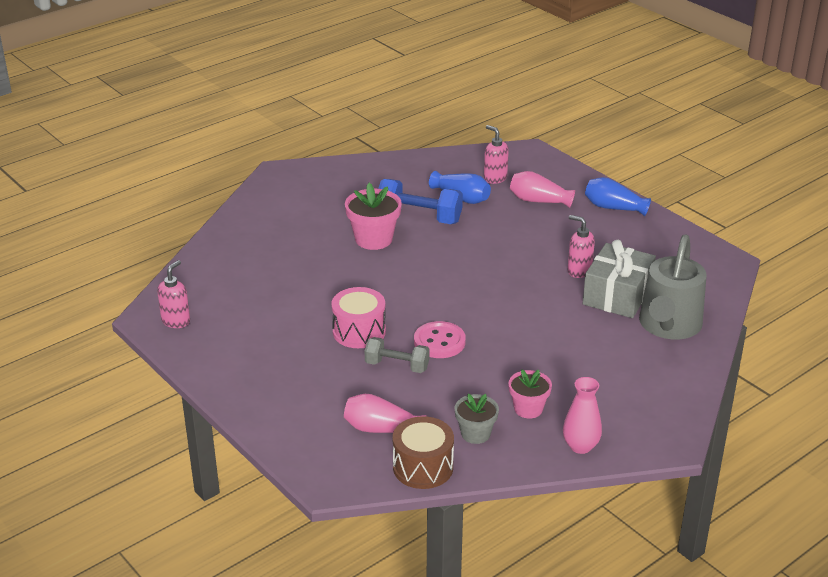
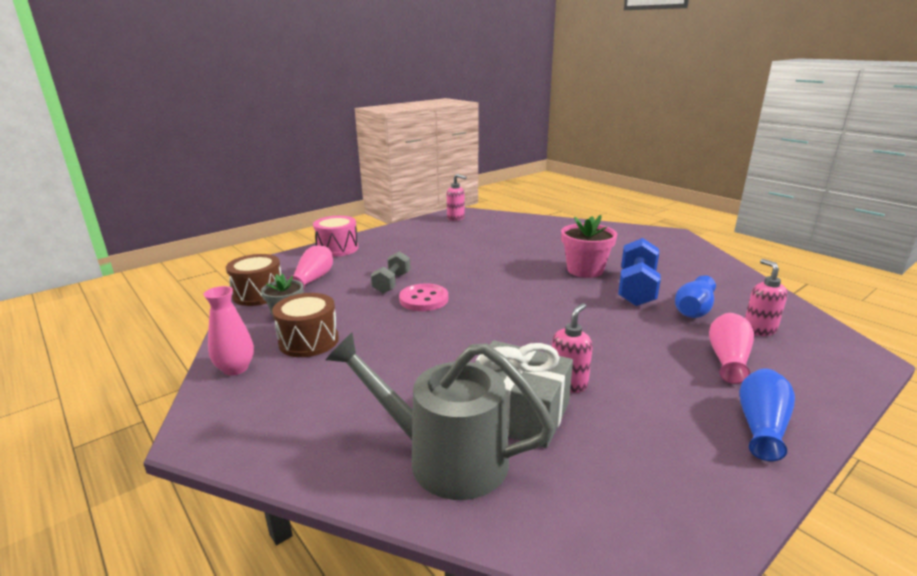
camera: 90 degrees right, 10 degrees down
pink drum [331,287,386,348] -> pink drum moved to [313,216,358,257]
pink soap dispenser [484,125,509,184] -> pink soap dispenser turned 60 degrees counterclockwise [745,259,788,336]
pink flower pot [508,369,552,419] -> brown drum [272,293,339,357]

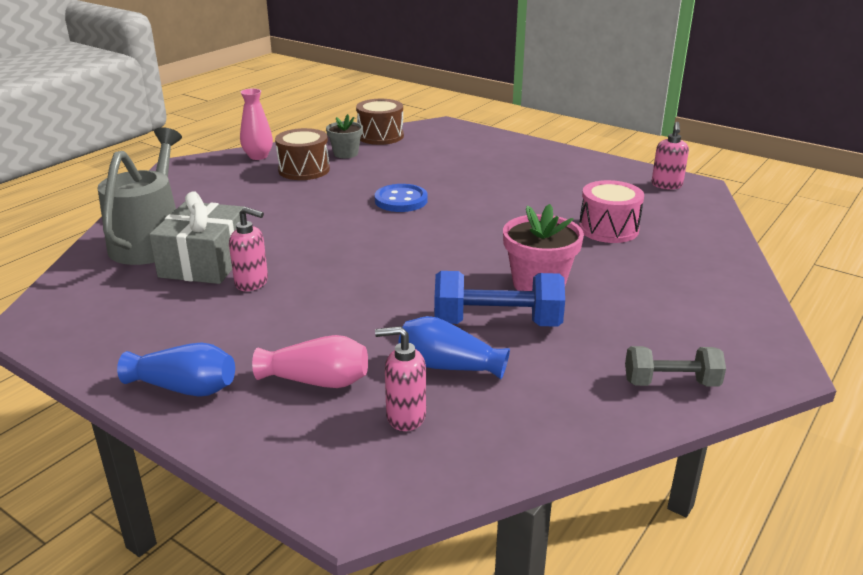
camera: 75 degrees right, 5 degrees up
pink vase [287,246,333,288] -> none
pink drum [313,216,358,257] -> pink drum moved to [579,180,644,243]
grey dumbbell [371,251,411,293] -> grey dumbbell moved to [625,346,726,387]
pink button [399,284,448,311] -> blue button [375,184,428,212]
pink soap dispenser [745,259,788,336] -> pink soap dispenser turned 150 degrees counterclockwise [375,326,426,431]

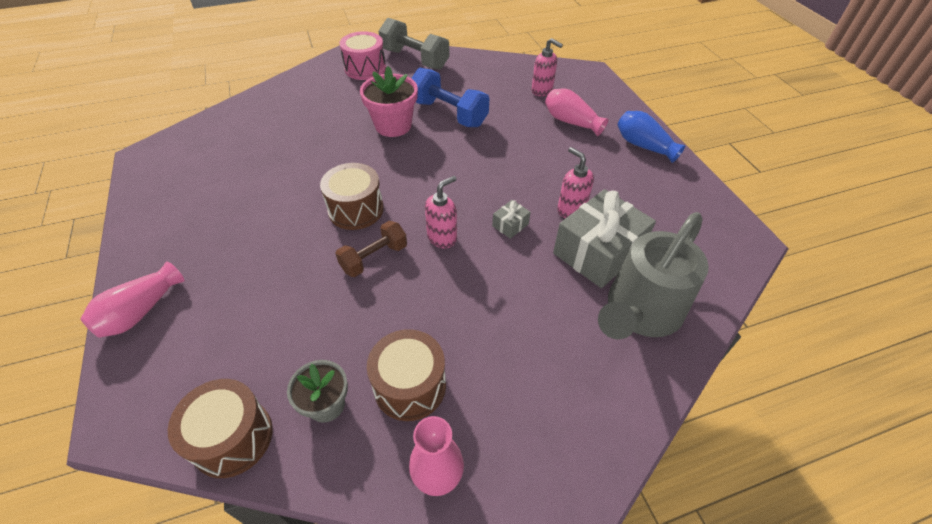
camera: 145 degrees left, 20 degrees up
blue button [375,184,428,212] -> brown dumbbell [335,221,407,277]
blue vase [398,316,510,379] -> none
pink drum [579,180,644,243] -> pink drum moved to [340,31,386,80]
grey dumbbell [625,346,726,387] -> grey dumbbell [379,18,450,70], size x1.55
pink soap dispenser [652,122,689,189] -> pink soap dispenser moved to [425,176,457,248]
none -> pink vase [80,262,184,338]
none -> brown drum [320,163,384,230]
none -> grey gift [492,200,531,239]

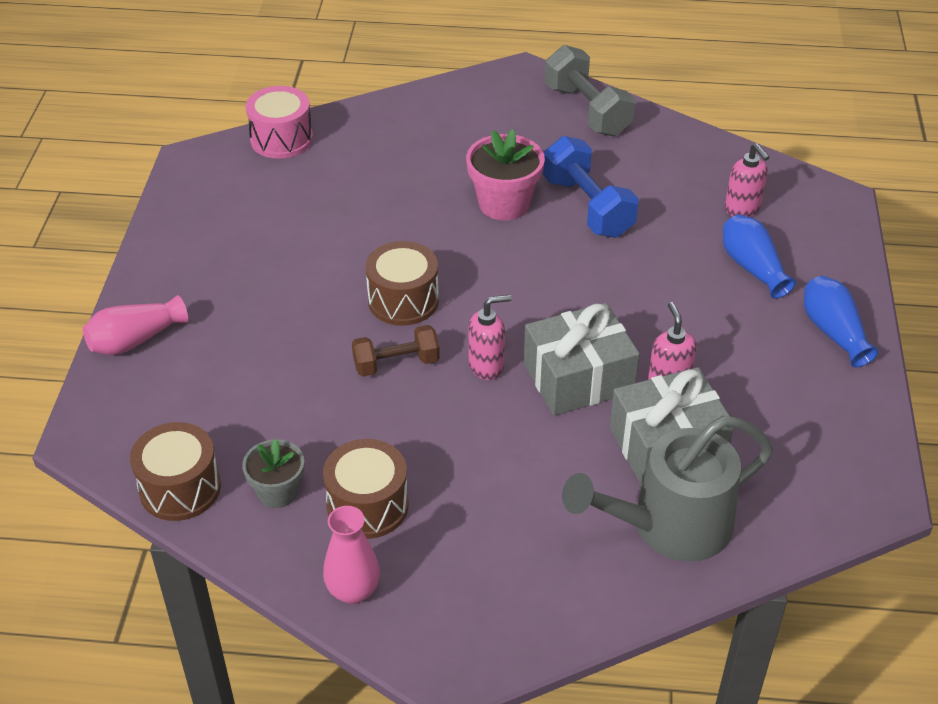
camera: 25 degrees right, 5 degrees down
pink drum [340,31,386,80] -> pink drum moved to [246,86,313,159]
grey gift [492,200,531,239] -> grey gift [524,303,640,416], size x2.36
pink vase [545,88,608,136] -> blue vase [723,215,796,299]

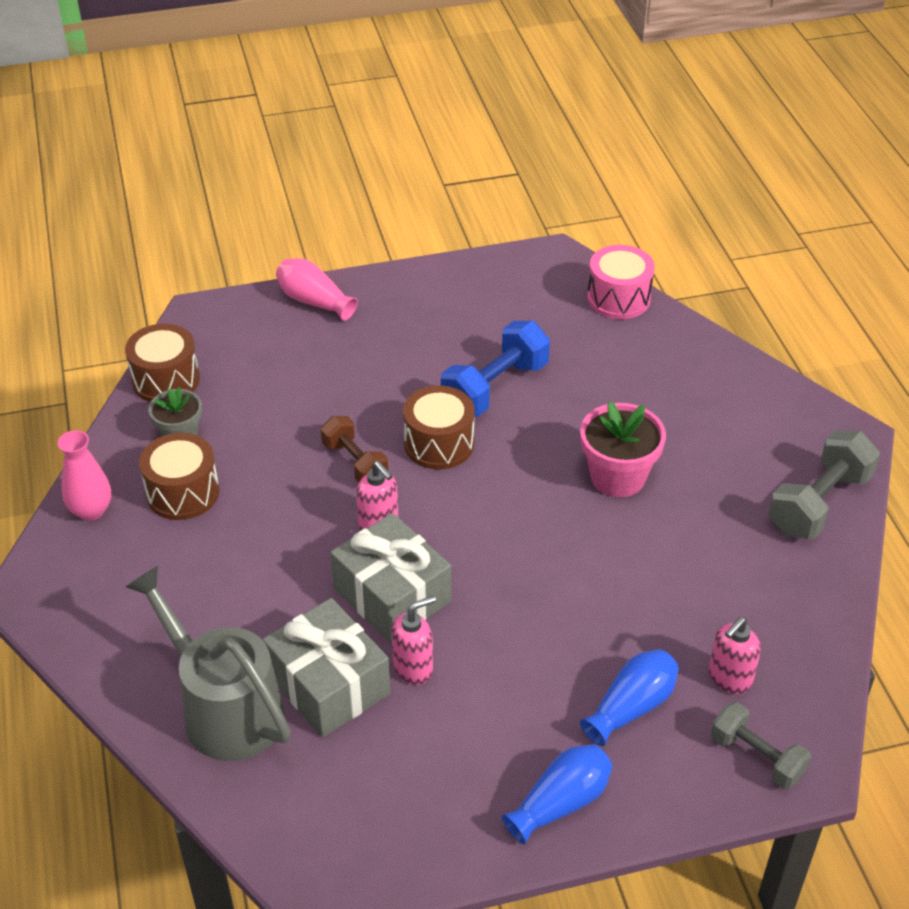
camera: 70 degrees right, 0 degrees up
blue dumbbell [542,136,639,238] -> blue dumbbell moved to [441,321,550,417]
none -> grey dumbbell [711,702,811,789]

